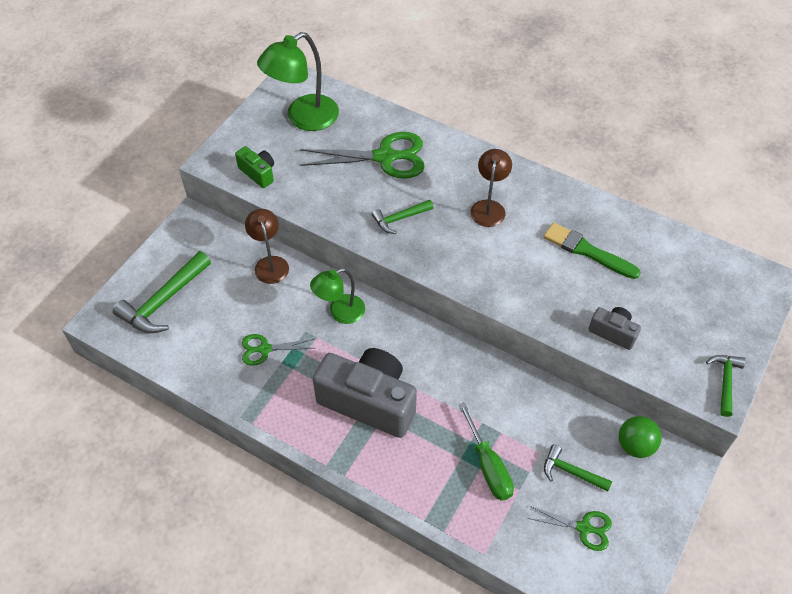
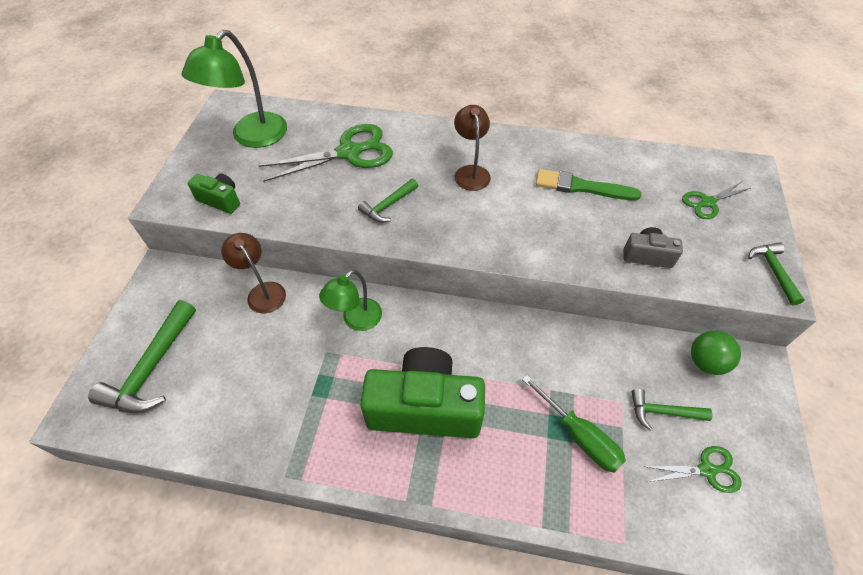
camera: 20 degrees left, 0 degrees up
green scissors [242,334,314,366] -> green scissors moved to [682,182,751,219]
grey camera [313,348,417,438] -> green camera [360,347,485,438]

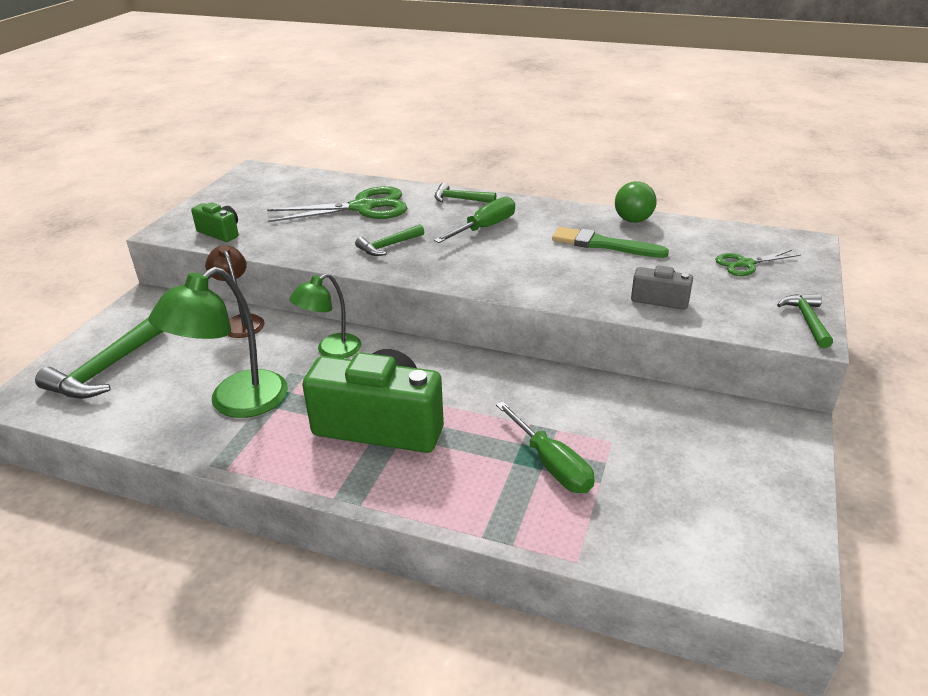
camera: 10 degrees right, 20 degrees down
green lamp [182,29,287,148] -> green lamp moved to [148,267,288,418]
brown lamp [454,105,491,191] -> green screwdriver [434,197,515,243]
green hammer [632,389,713,431] -> green hammer moved to [435,182,496,203]
green scissors [643,446,742,493] -> none
green ball [691,331,741,375] -> green ball moved to [615,181,657,223]

